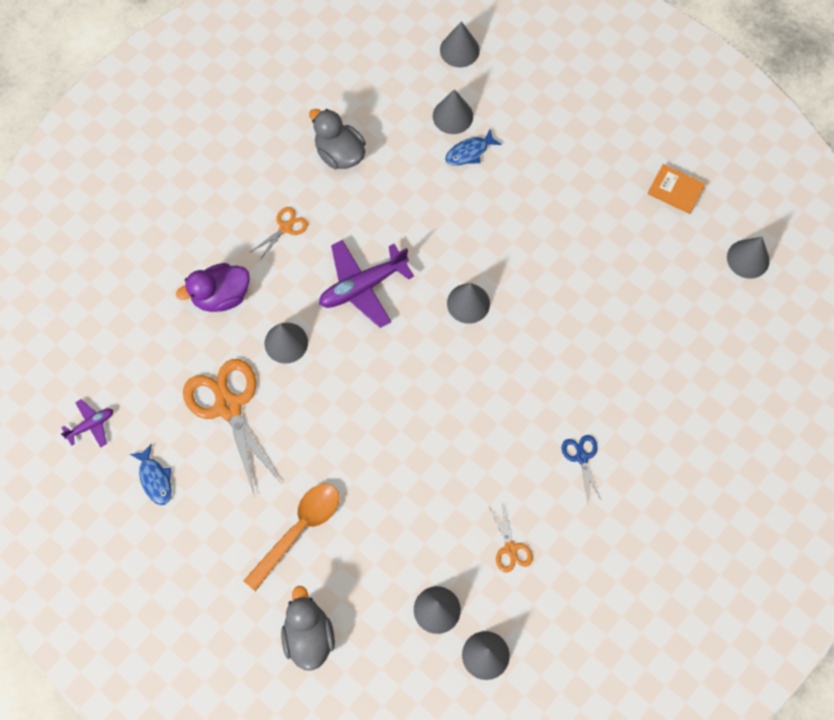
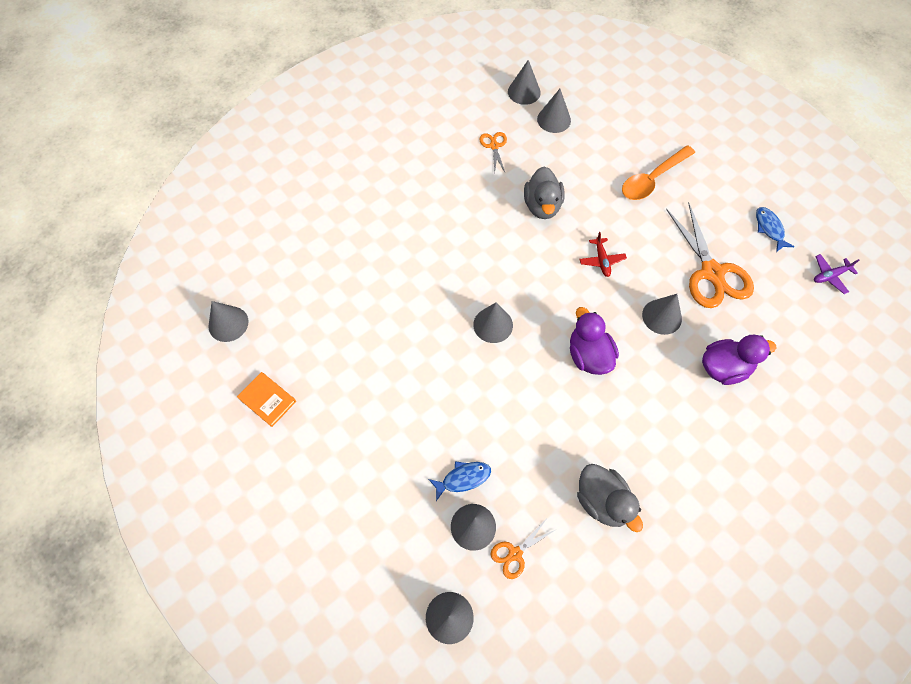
camera: 170 degrees left, 5 degrees down
orange scissors [251,207,308,261] -> orange scissors moved to [491,520,555,579]
grey duck [281,586,335,671] -> grey duck moved to [524,166,565,219]
purple plane [319,240,414,328] -> purple duck [570,307,619,375]
blue scissors [561,435,602,501] -> none
none -> red plane [580,232,627,277]

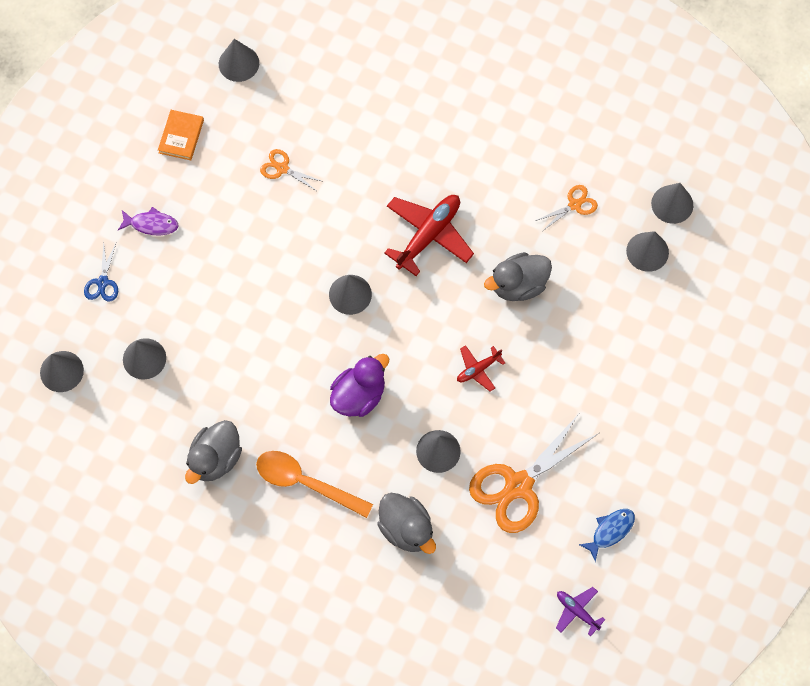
camera: 65 degrees right, 5 degrees up
blue fish [428,461,491,501] -> none
orange scissors [491,520,555,579] -> orange scissors moved to [260,149,324,192]
orange spoon [622,145,695,200] -> orange spoon moved to [256,451,373,518]
purple duck [702,335,776,385] -> grey duck [377,493,436,554]
none -> blue scissors [84,241,118,302]
none -> purple fish [118,207,179,235]
none -> red plane [384,195,474,276]

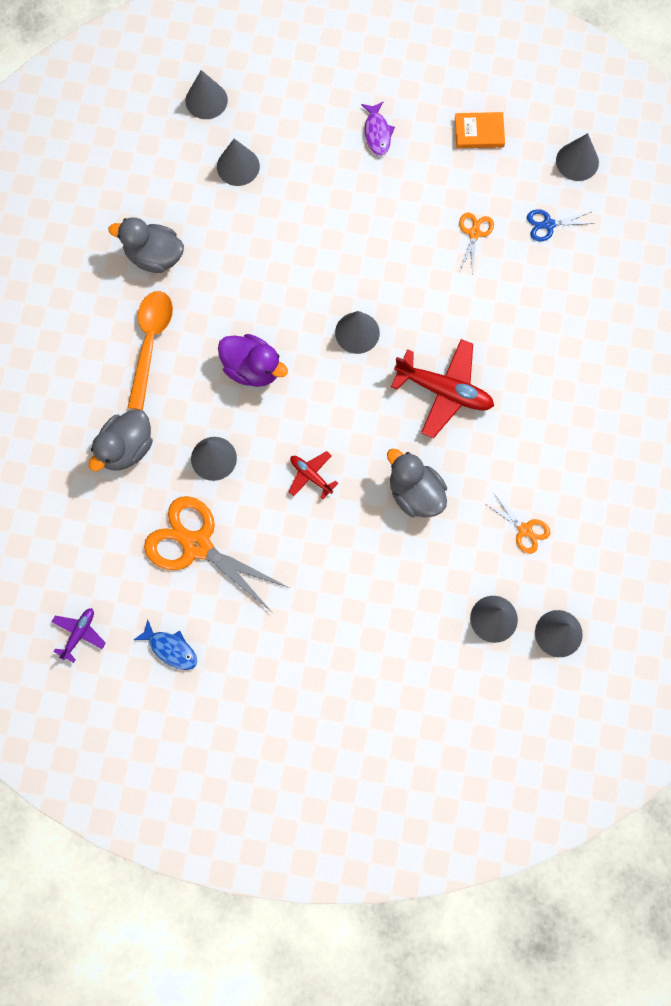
camera: 75 degrees right, 5 degrees up
blue scissors [84,241,118,302] -> blue scissors moved to [527,209,595,242]

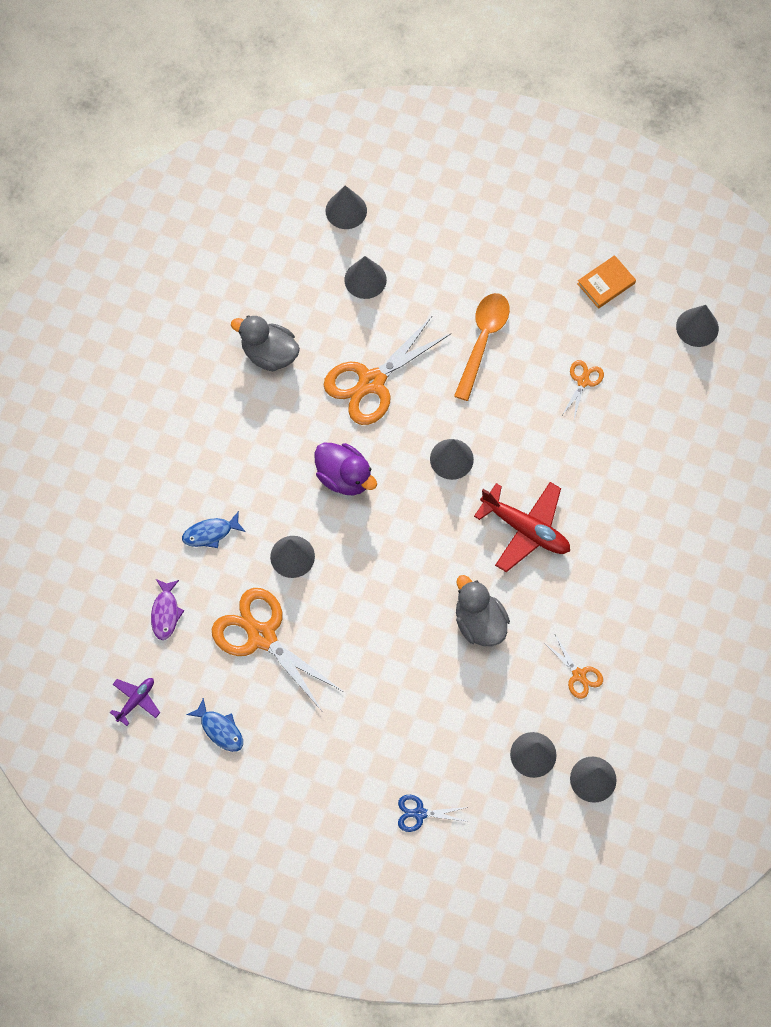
camera: 10 degrees right, 5 degrees down
grey duck [89,409,153,471] -> blue fish [182,511,246,548]
orange spoon [127,291,173,410] -> orange spoon moved to [454,293,510,401]
red plane [288,451,338,499] -> none
purple fish [361,102,395,156] -> purple fish moved to [151,579,184,640]
orange book [455,112,505,148] -> orange book turned 45 degrees counterclockwise [577,255,636,309]
blue scissors [527,209,595,242] -> blue scissors moved to [398,795,469,832]
none -> orange scissors [324,315,450,425]

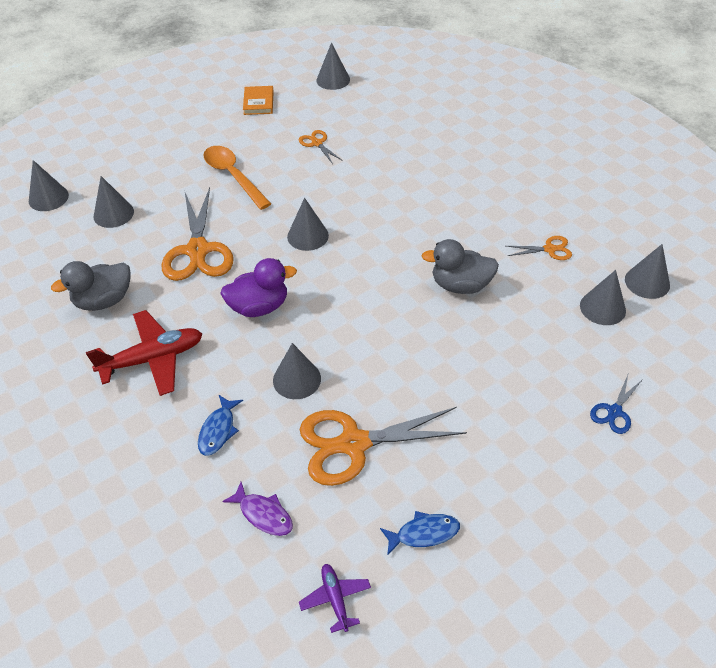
camera: 55 degrees left, 20 degrees down
red plane [474,482,570,572] -> red plane moved to [86,310,202,396]

